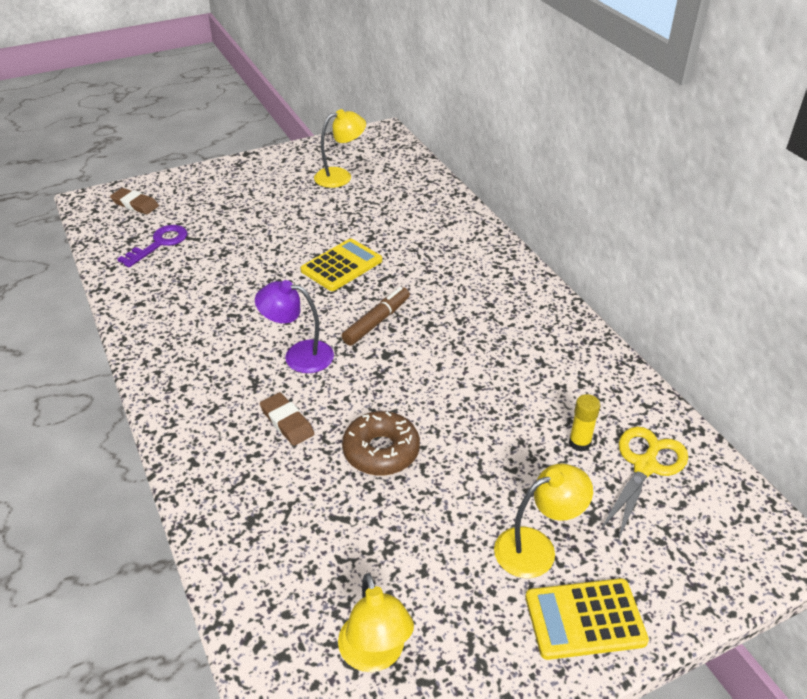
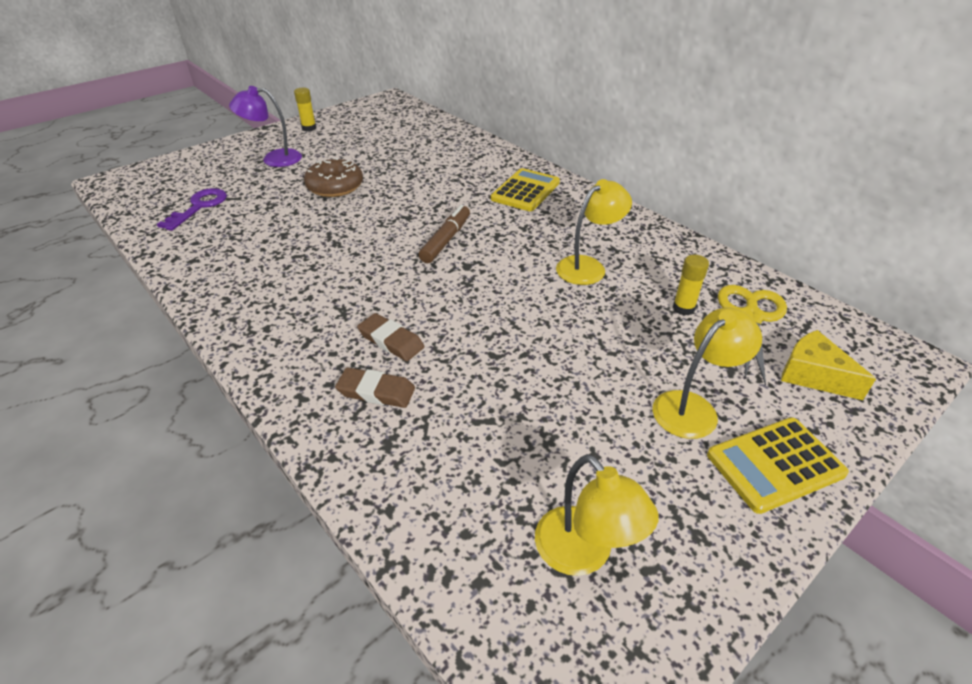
camera: 15 degrees left, 0 degrees up
brown eraser [110,188,159,215] -> brown eraser moved to [335,367,415,408]
purple lamp [255,280,334,373] -> purple lamp moved to [229,86,302,167]
yellow calculator [301,238,382,291] -> yellow calculator moved to [491,168,560,211]
yellow lamp [314,109,366,188] -> yellow lamp moved to [556,179,632,285]
brown donut [342,411,420,476] -> brown donut moved to [304,158,363,197]
none -> yellow glue stick [294,88,316,131]
none -> yellow cheese [781,330,876,400]

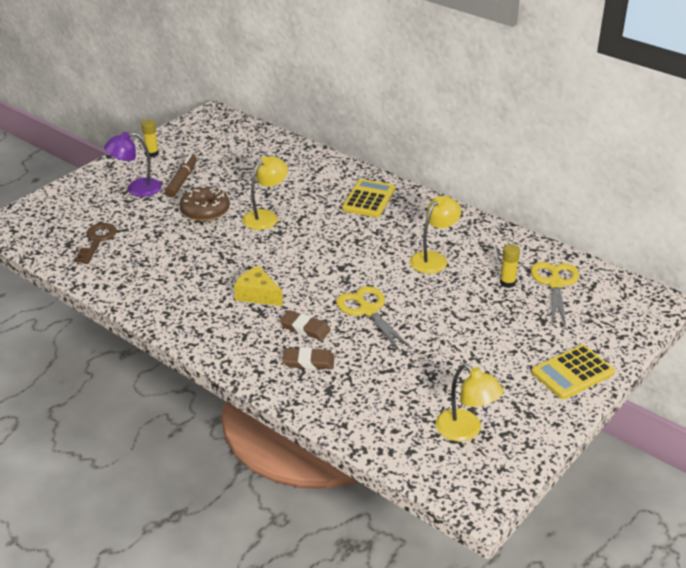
camera: 10 degrees left, 5 degrees down
purple key [157,188,227,231] -> brown key [74,223,117,264]
brown marker [419,205,470,263] -> brown marker moved to [165,154,197,197]
yellow lamp [652,307,762,439] -> yellow lamp moved to [242,156,288,230]
yellow cheese [781,330,876,400] -> yellow cheese moved to [234,265,283,306]
none -> yellow scissors [336,286,412,353]

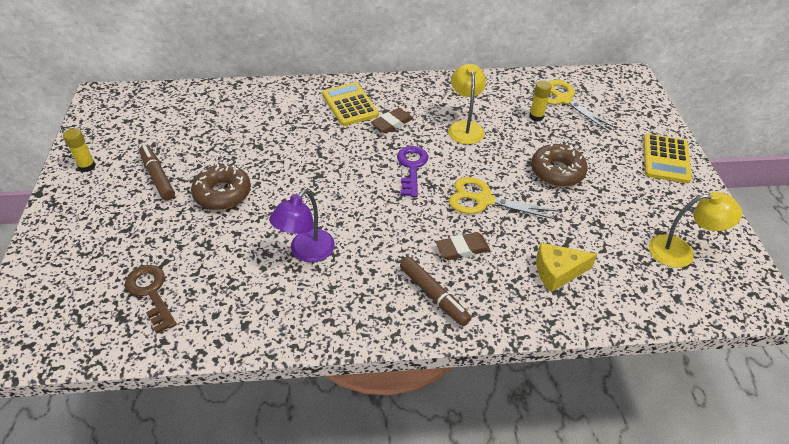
camera: 45 degrees left, 10 degrees up
purple lamp [104,132,162,197] -> purple lamp moved to [269,189,335,262]
yellow cheese [234,265,283,306] -> yellow cheese moved to [536,243,597,292]
yellow lamp [242,156,288,230] -> none
brown eraser [282,347,334,369] -> brown eraser moved to [371,108,414,133]
none -> purple key [397,146,428,197]
none -> brown marker [400,257,471,326]
none -> brown donut [531,143,588,187]

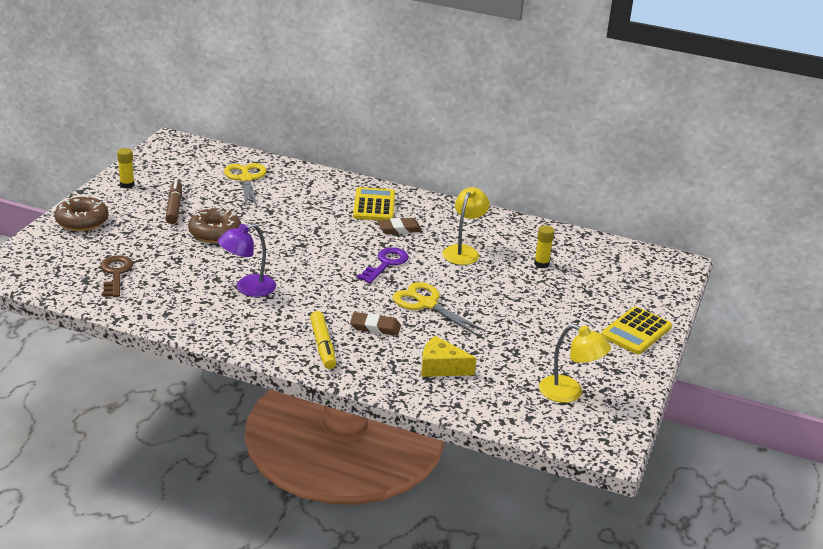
camera: 25 degrees right, 15 degrees down
brown marker [400,257,471,326] -> yellow marker [310,311,336,369]
brown donut [531,143,588,187] -> brown donut moved to [54,196,109,231]
yellow scissors [534,80,617,132] -> yellow scissors moved to [224,163,266,208]

